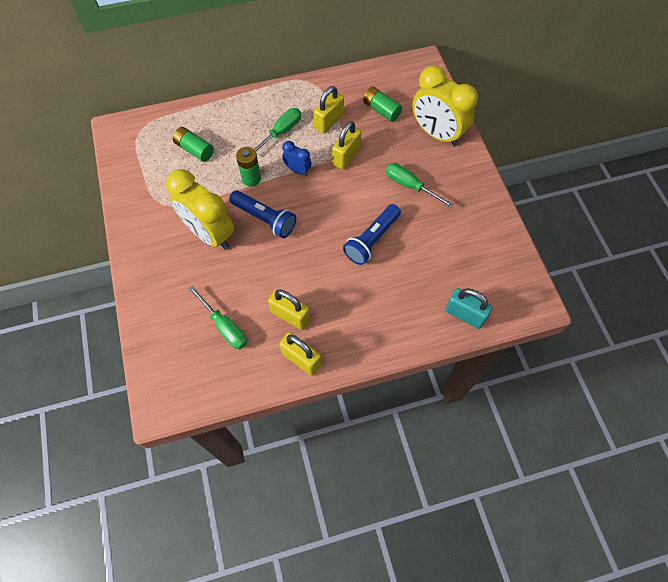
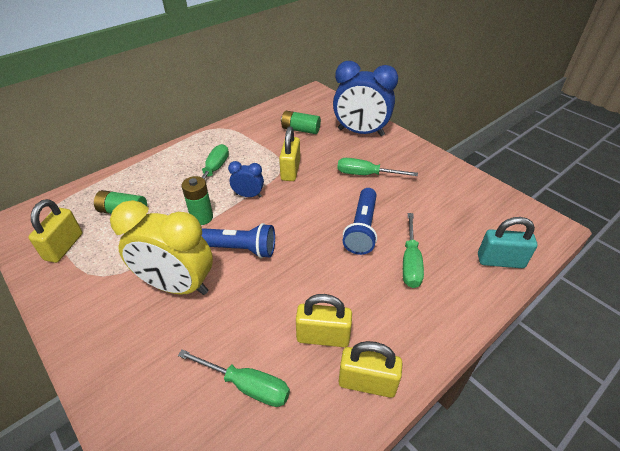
camera: 25 degrees left, 20 degrees down
yellow padlock [313,86,344,134] -> yellow padlock moved to [28,199,82,263]
yellow clock [412,65,478,146] -> blue clock [333,61,398,136]
none -> green screwdriver [403,213,424,288]

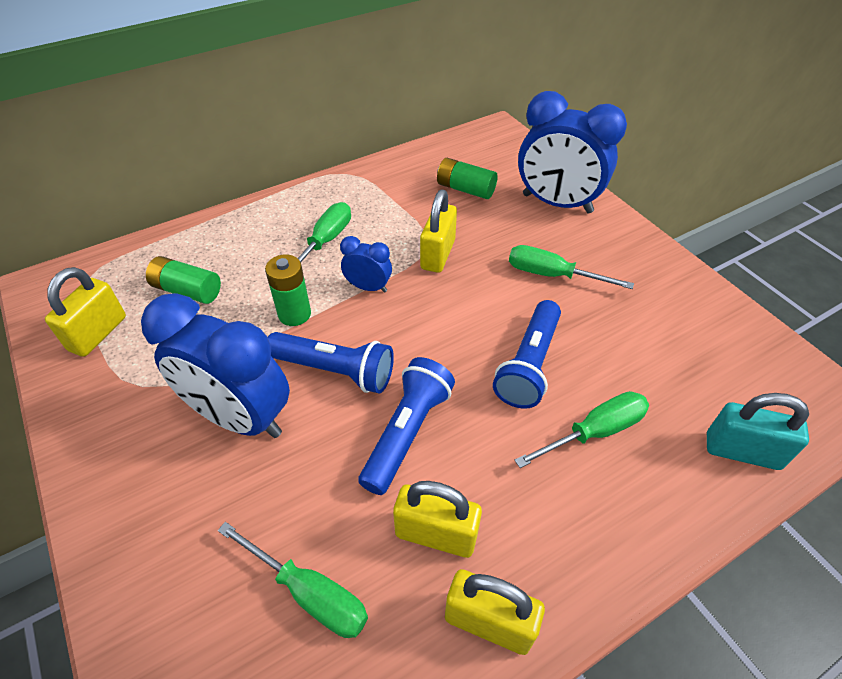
camera: 10 degrees right, 5 degrees up
yellow clock [110,200,213,295] -> blue clock [141,293,290,438]
green screwdriver [403,213,424,288] -> green screwdriver turned 135 degrees counterclockwise [515,391,649,468]
none -> blue flashlight [358,357,455,495]

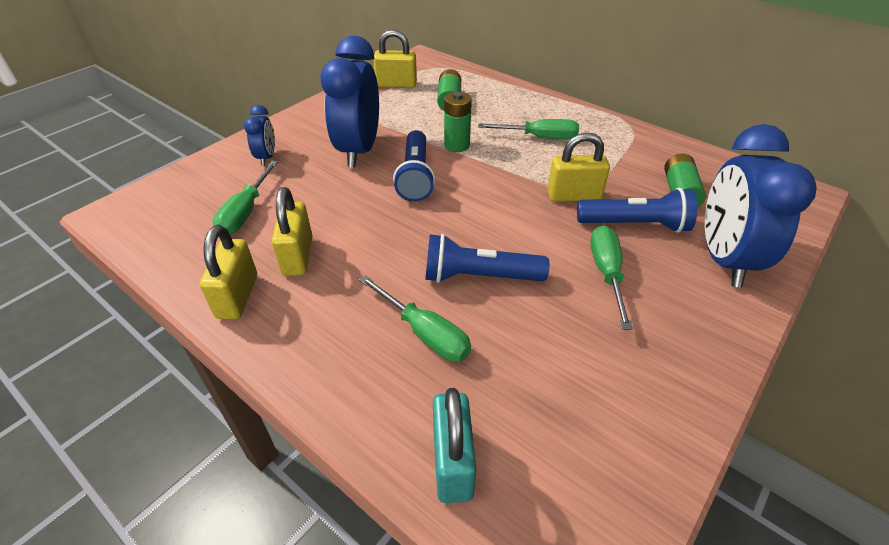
camera: 70 degrees right, 5 degrees down
blue clock [340,236,392,293] -> blue clock moved to [244,105,275,166]
blue flashlight [358,357,455,495] -> blue flashlight moved to [577,188,697,233]

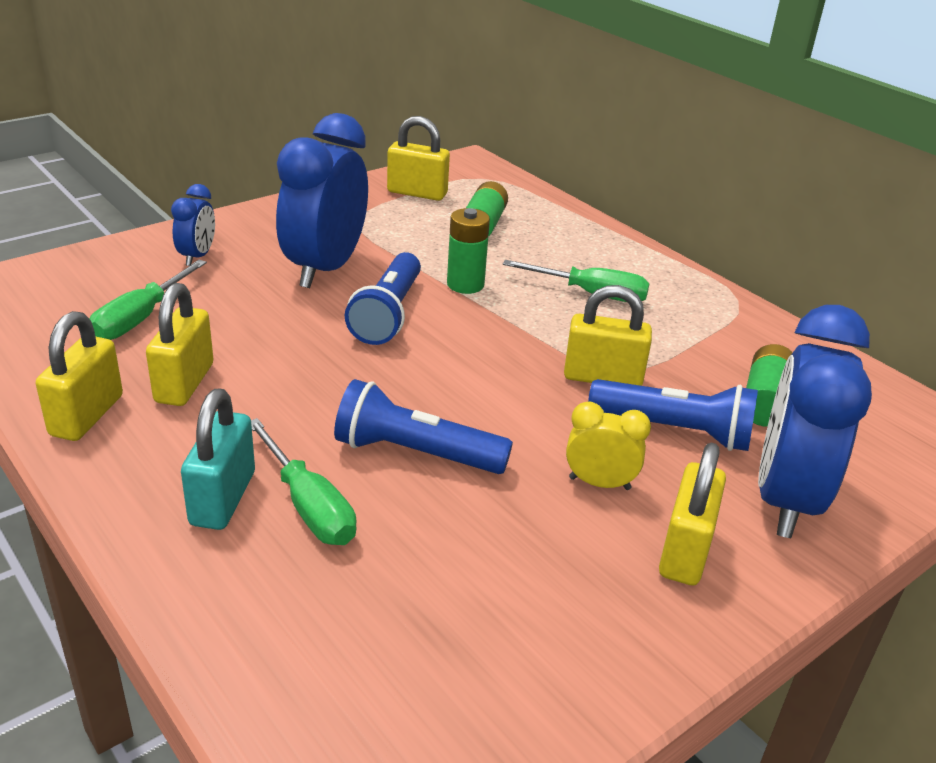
camera: 10 degrees right, 10 degrees down
turquoise padlock [433,388,476,503] -> turquoise padlock moved to [181,389,255,530]
green screwdriver [590,225,633,330] -> yellow clock [566,401,651,490]
none -> yellow padlock [659,443,726,586]

